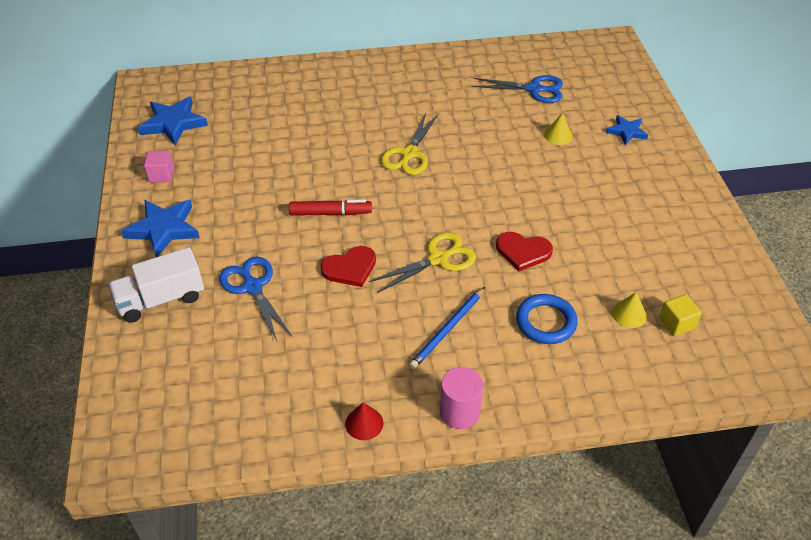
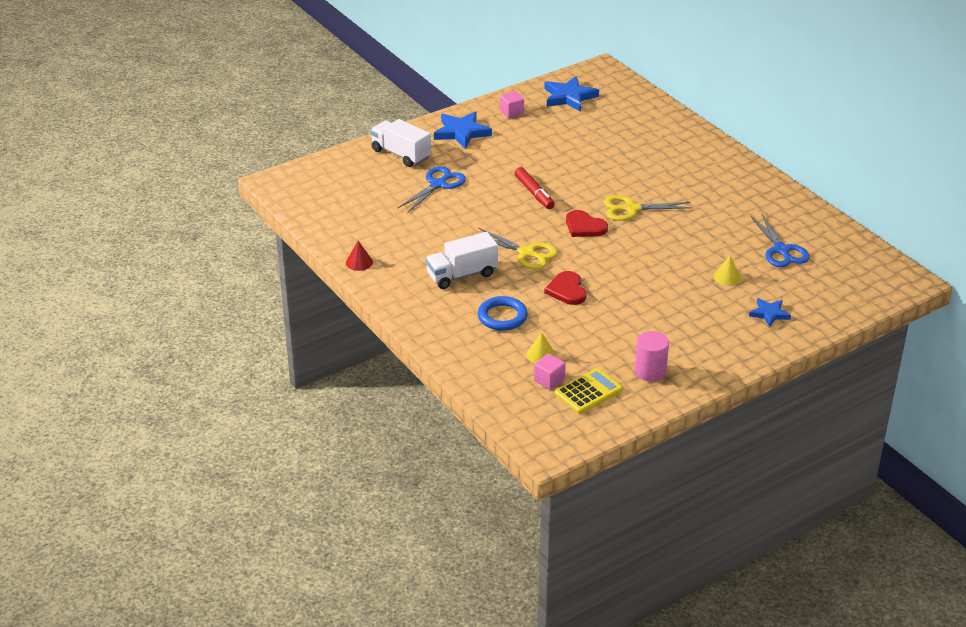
camera: 65 degrees right, 10 degrees down
red heart [321,246,376,287] -> red heart moved to [566,210,608,237]
blue pencil [409,287,485,369] -> white truck [425,232,498,289]
pink cylinder [440,367,484,429] -> pink cylinder moved to [635,331,669,381]
yellow cube [659,294,702,336] -> pink cube [534,354,566,390]
none -> yellow calculator [555,368,623,414]

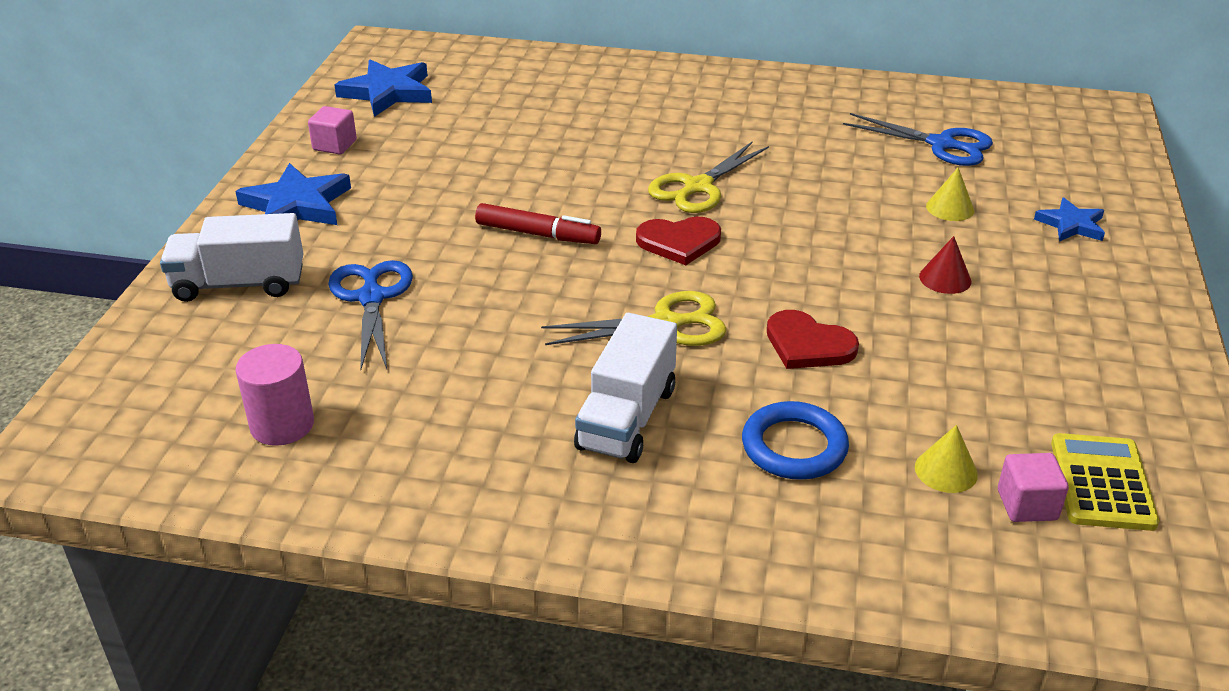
camera: 45 degrees left, 0 degrees up
red cone [346,241,373,271] -> red cone moved to [919,236,971,294]
pink cylinder [635,331,669,381] -> pink cylinder moved to [235,344,314,446]

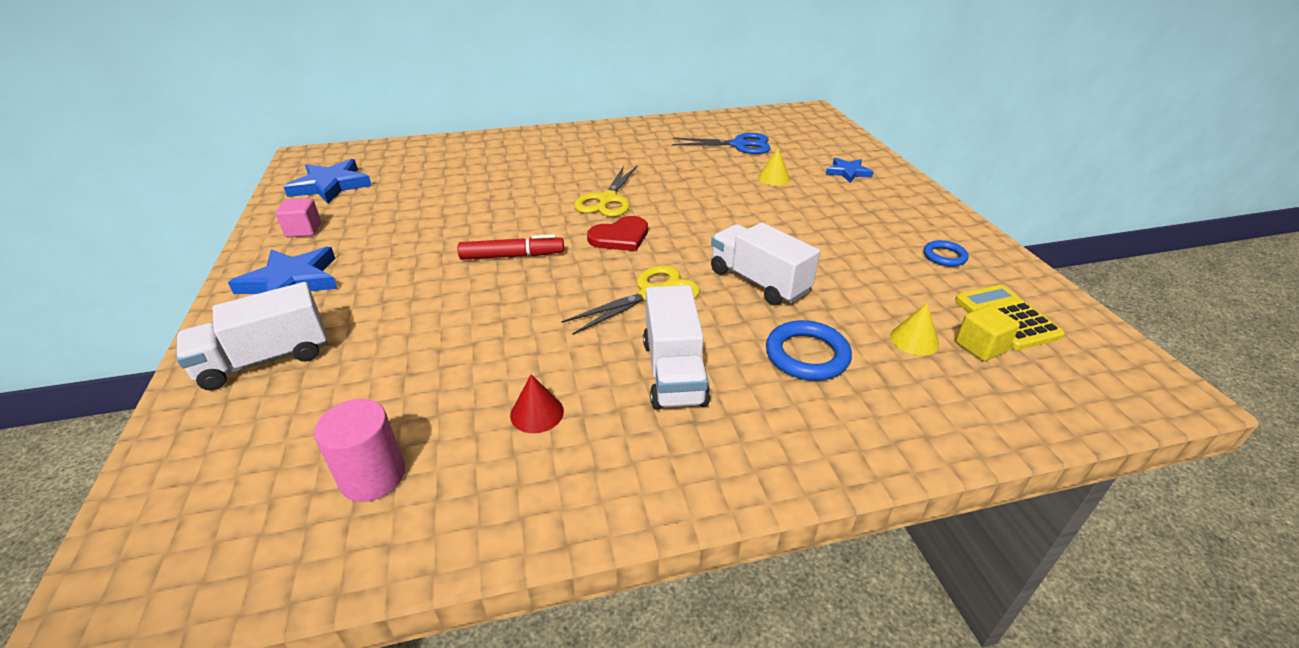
camera: 25 degrees left, 0 degrees up
blue scissors [328,260,413,370] -> none
red heart [767,310,859,369] -> white truck [711,222,820,305]
red cone [919,236,971,294] -> red cone moved to [510,375,564,433]
pink cube [998,453,1069,522] -> yellow cube [956,305,1020,361]
none -> blue ring [924,240,969,267]

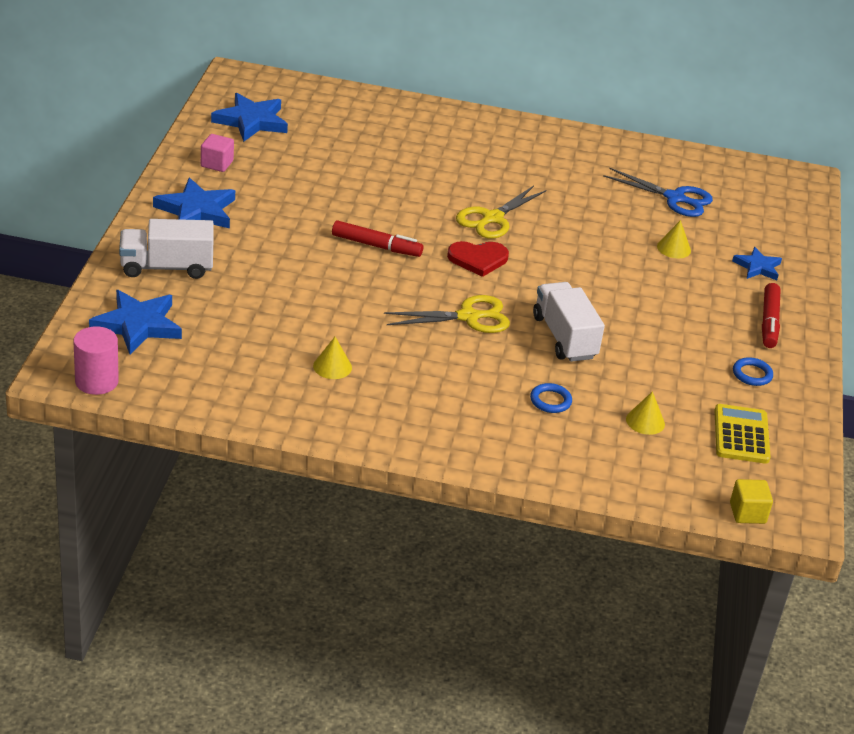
camera: 20 degrees right, 0 degrees up
pink cylinder [314,399,405,502] -> pink cylinder moved to [73,326,119,395]
red cone [510,375,564,433] -> yellow cone [313,337,352,379]
white truck [643,285,710,410] -> none
blue ring [766,320,852,381] -> blue ring [530,383,572,413], size x0.62
yellow cube [956,305,1020,361] -> yellow cube moved to [730,479,773,524]
none -> blue star [89,290,182,354]
none -> red marker [762,283,781,348]

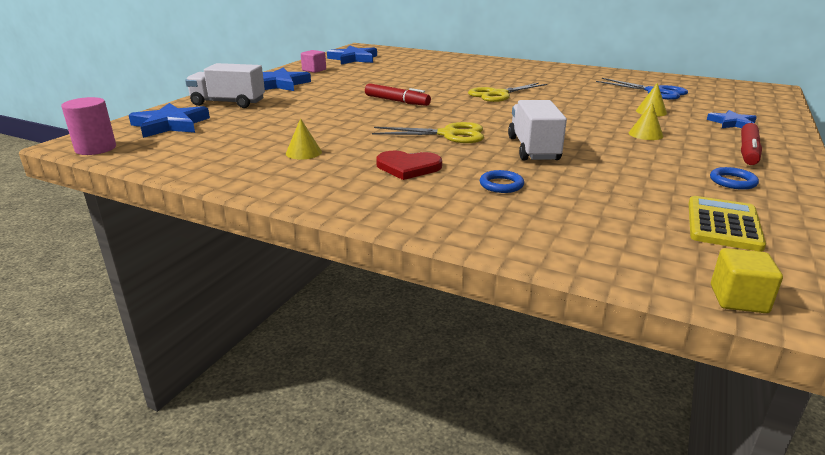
camera: 20 degrees right, 10 degrees down
red heart [447,241,509,277] -> red heart moved to [376,151,442,180]
yellow cone [626,391,665,435] -> yellow cone moved to [628,102,663,140]

